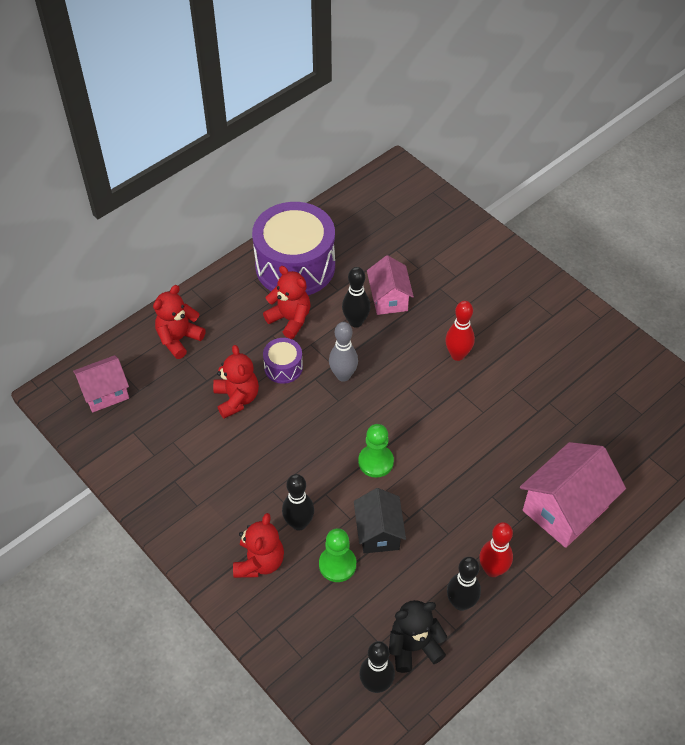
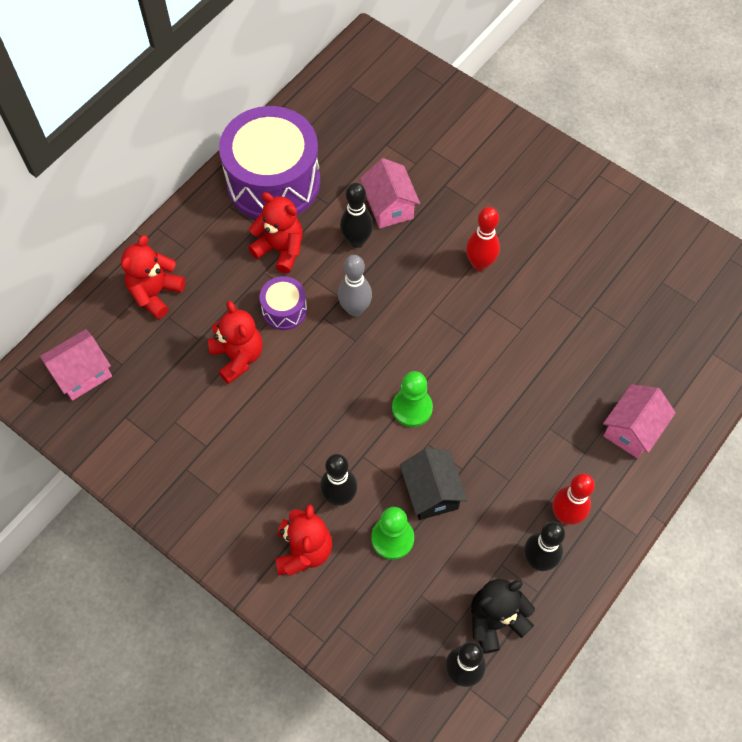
camera: 10 degrees left, 10 degrees up
pink house [520,442,626,548] -> pink house [603,384,676,458], size x0.63

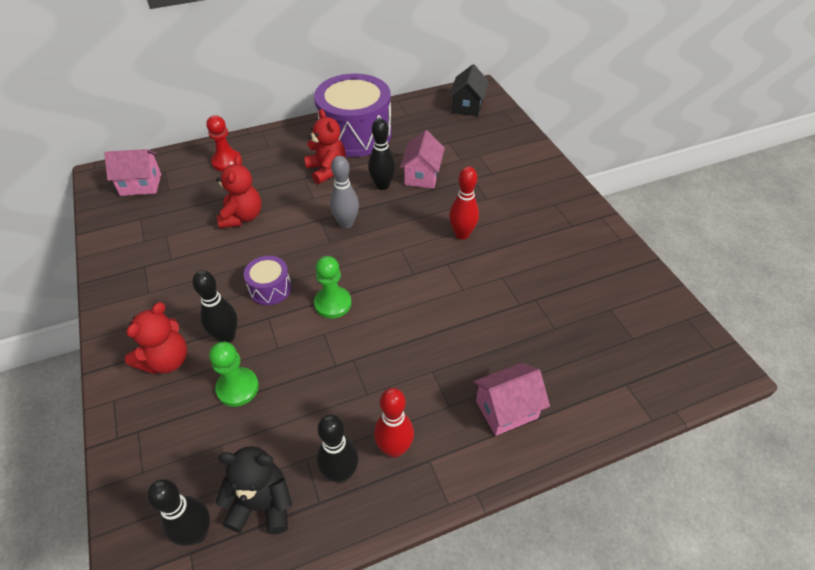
camera: 30 degrees right, 15 degrees down
red teddy bear [121,235,185,319] -> red pawn [206,115,241,171]
purple drum [260,276,307,330] -> purple drum moved to [244,256,291,305]
black house [400,448,467,520] -> black house moved to [449,64,489,117]

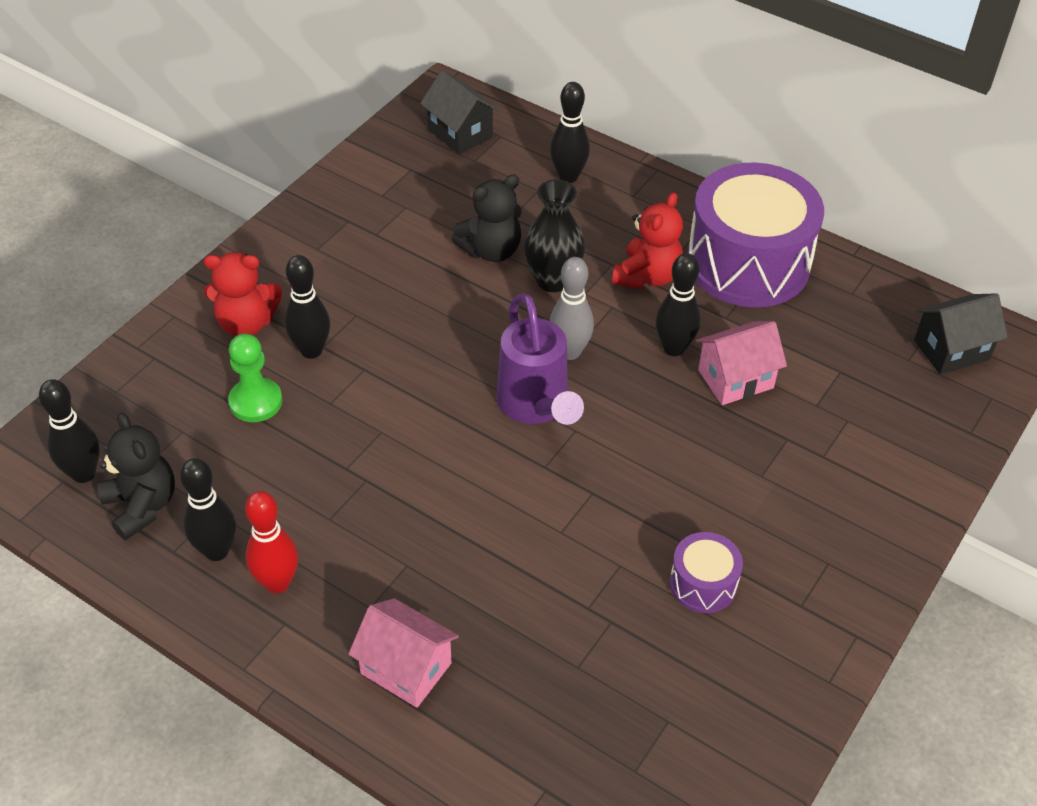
camera: 55 degrees right, 0 degrees up
pink house [104,149,161,196] -> black house [420,71,499,154]
red pawn [206,115,241,171] -> black bowling pin [550,82,590,183]
red teddy bear [216,155,261,228] -> black teddy bear [452,174,522,262]
purple drum [244,256,291,305] -> purple drum moved to [670,532,743,613]
green pawn [314,256,351,318] -> none
red bowling pin [449,166,479,240] -> none
none -> purple watering can [496,293,584,425]
none -> black vase [524,179,585,292]

